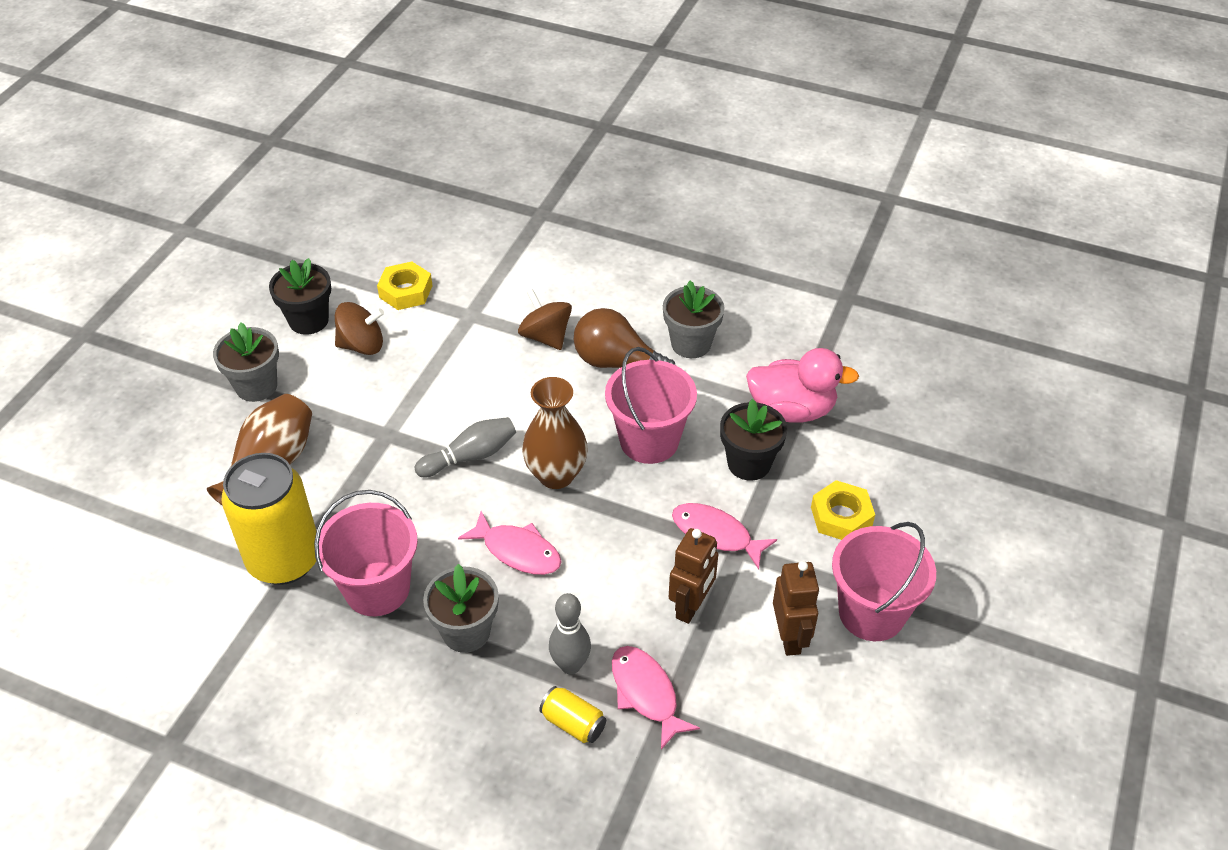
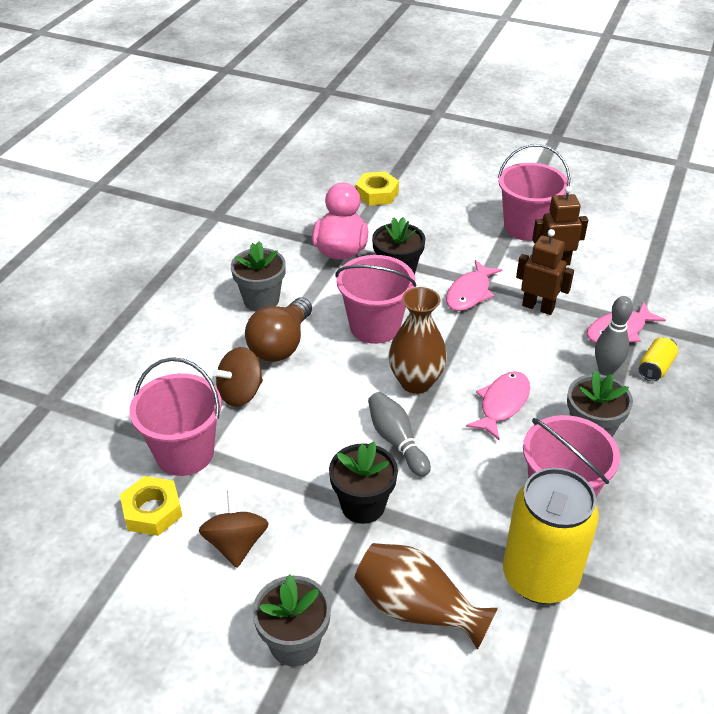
camera: 90 degrees left, 5 degrees down
black flower pot [269,258,331,335] -> black flower pot moved to [329,442,398,524]
yellow nut [811,480,875,540] -> yellow nut moved to [355,171,399,206]
none -> pink bucket [129,357,222,476]

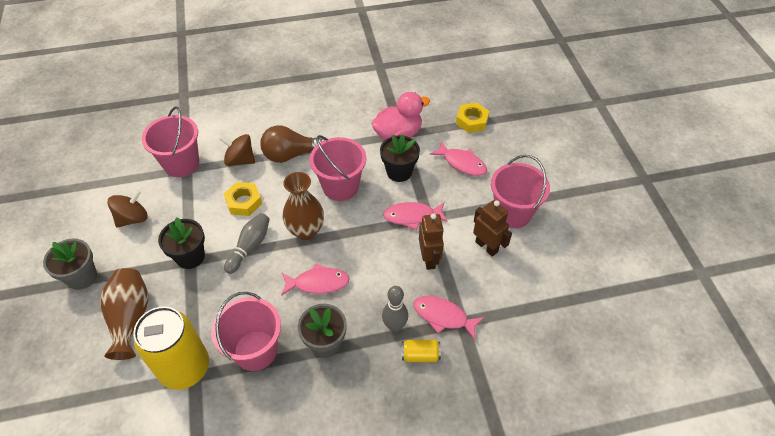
camera: 55 degrees right, 10 degrees up
yellow nut [120,476,182,536] -> yellow nut moved to [224,182,262,216]
grey flower pot [231,241,286,312] -> none
none -> pink fish [430,141,487,176]

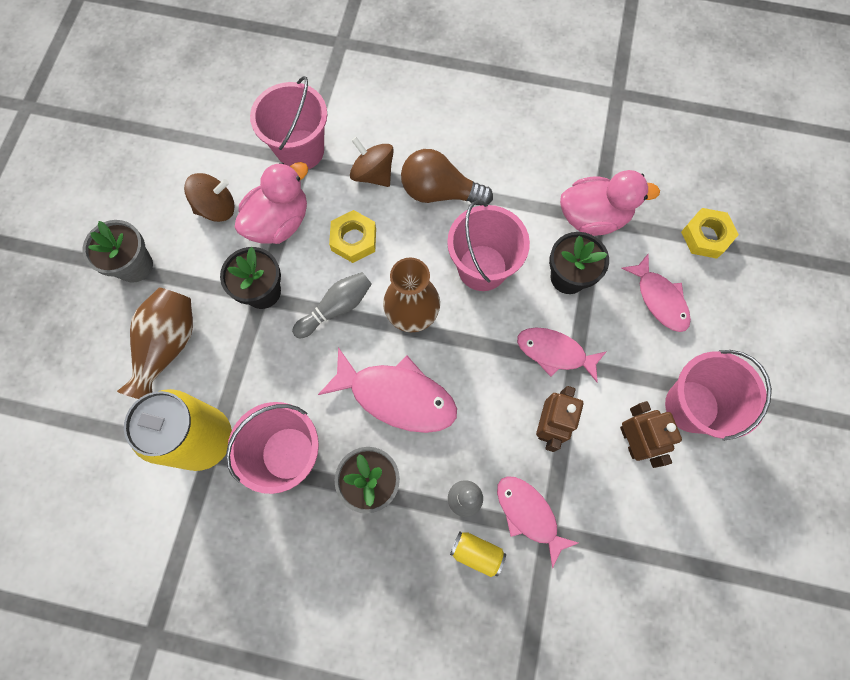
camera: 25 degrees right, 20 degrees up
pink fish [281,263,350,296] -> pink fish [318,347,457,433], size x1.51
none -> pink duck [234,162,308,244]

